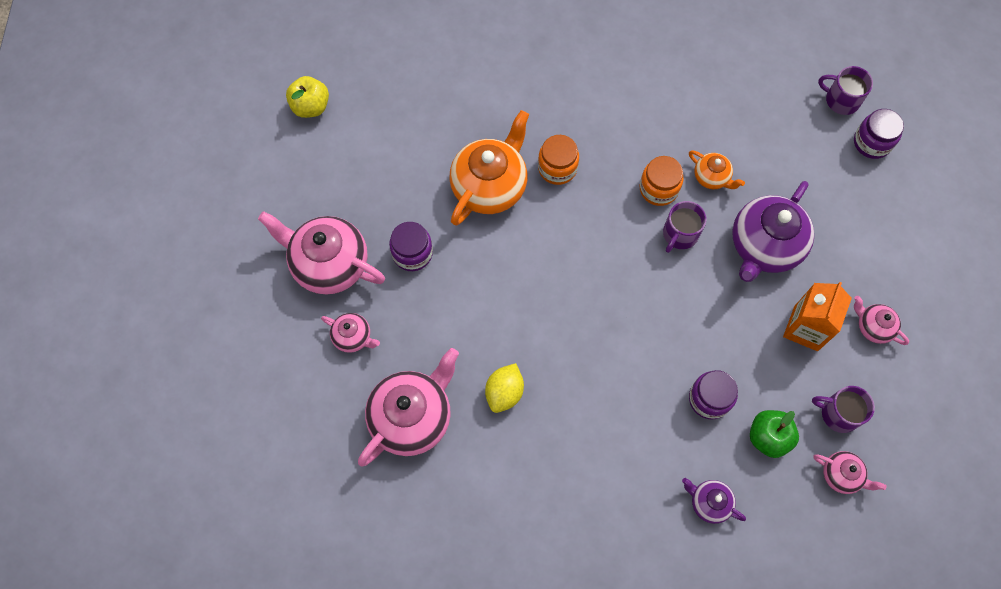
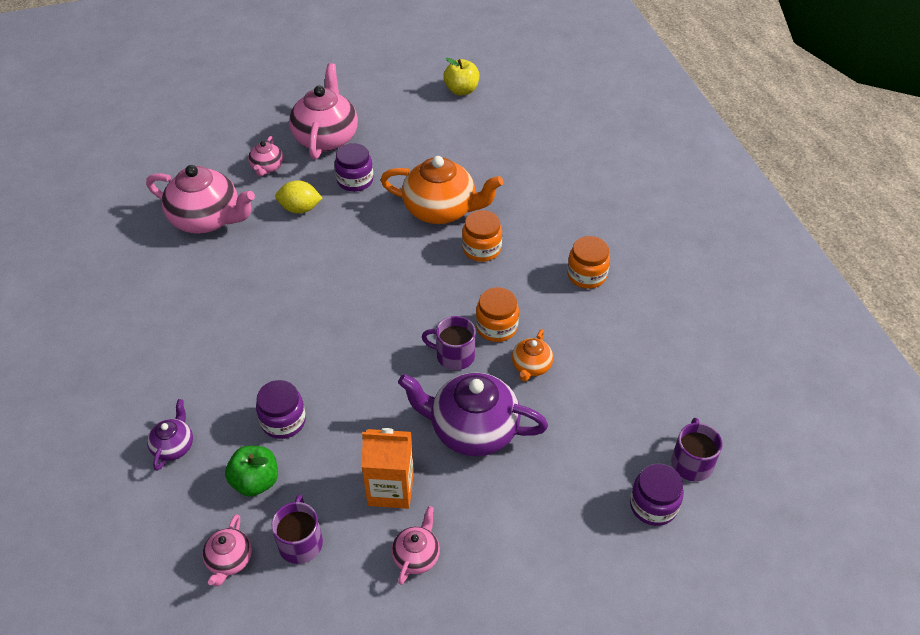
camera: 70 degrees right, 20 degrees down
yellow lemon [485,363,524,413] -> yellow lemon moved to [275,180,322,214]
none -> orange jar [567,236,610,289]

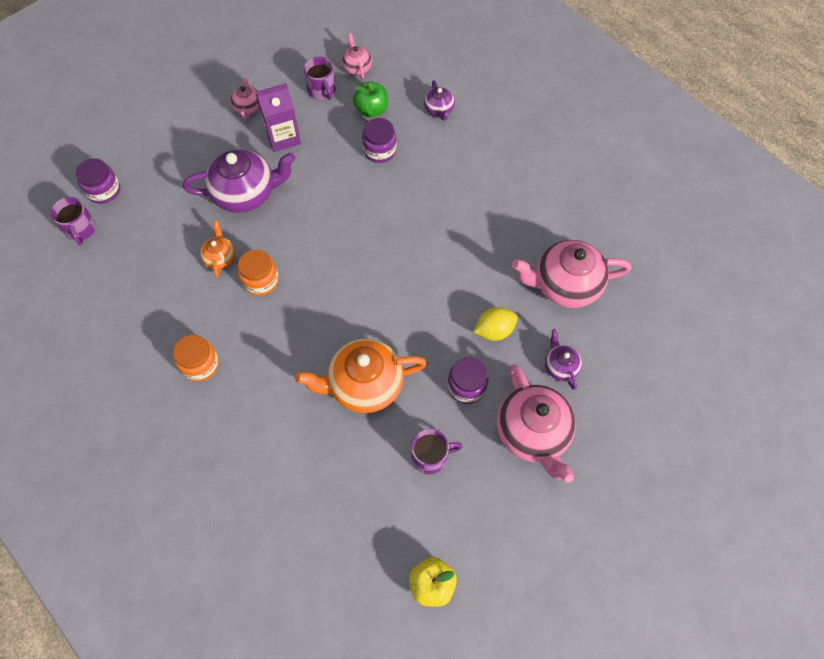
camera: 155 degrees right, 15 degrees up
pink teapot [248,136,283,177] -> purple teapot [545,329,582,390]
orange carton [361,428,414,509] -> purple carton [256,83,301,152]
purple mug [422,316,476,370] -> purple mug moved to [411,429,463,474]
orange jar [462,210,502,262] -> none

